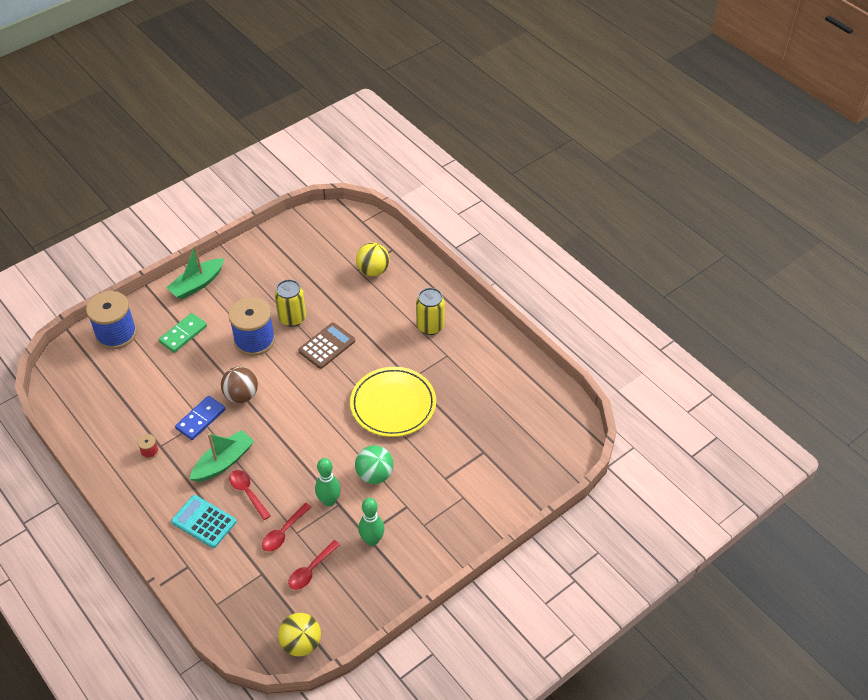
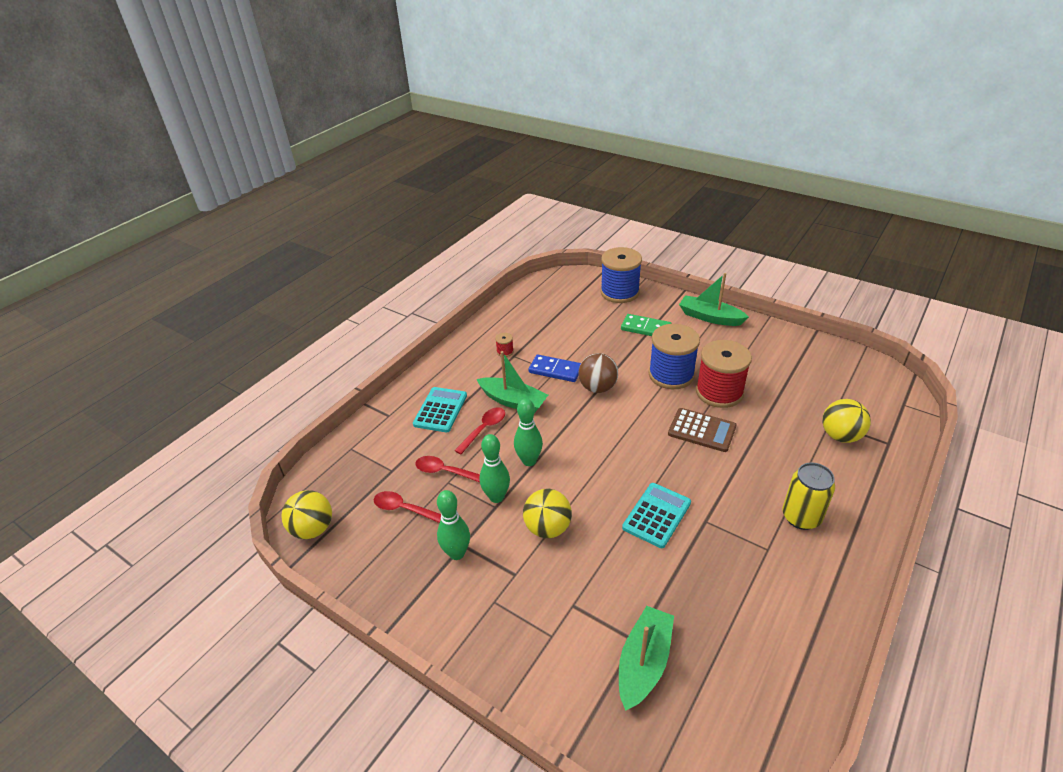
camera: 75 degrees right, 10 degrees down
yellow can [275,279,306,327] -> red spool [696,340,752,408]
yellow plate [350,367,436,437] -> turquoise calculator [622,483,691,548]
green ball [355,445,393,484] -> yellow ball [523,489,572,538]
none -> green bowling pin [514,398,543,466]
none -> green boat [619,606,674,711]

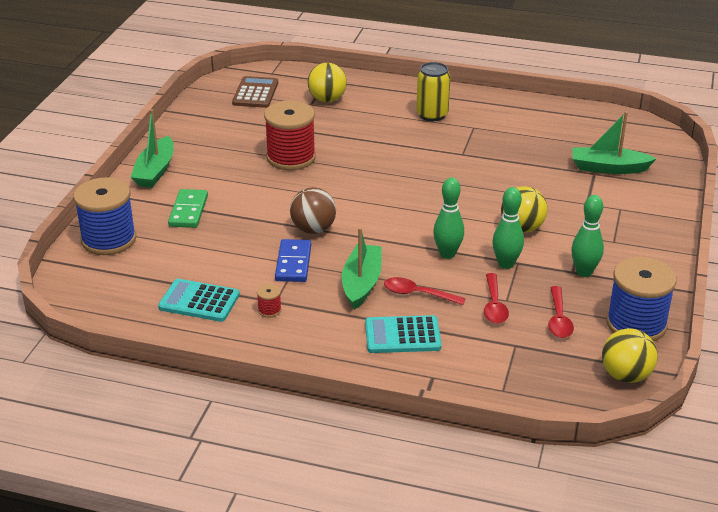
camera: 110 degrees left, 5 degrees down
turquoise calculator [622,483,691,548] -> turquoise calculator moved to [158,279,240,322]
blue spool [649,324,700,389] -> blue spool moved to [606,257,677,341]
brown calculator [668,408,737,452] -> brown calculator moved to [232,76,278,108]

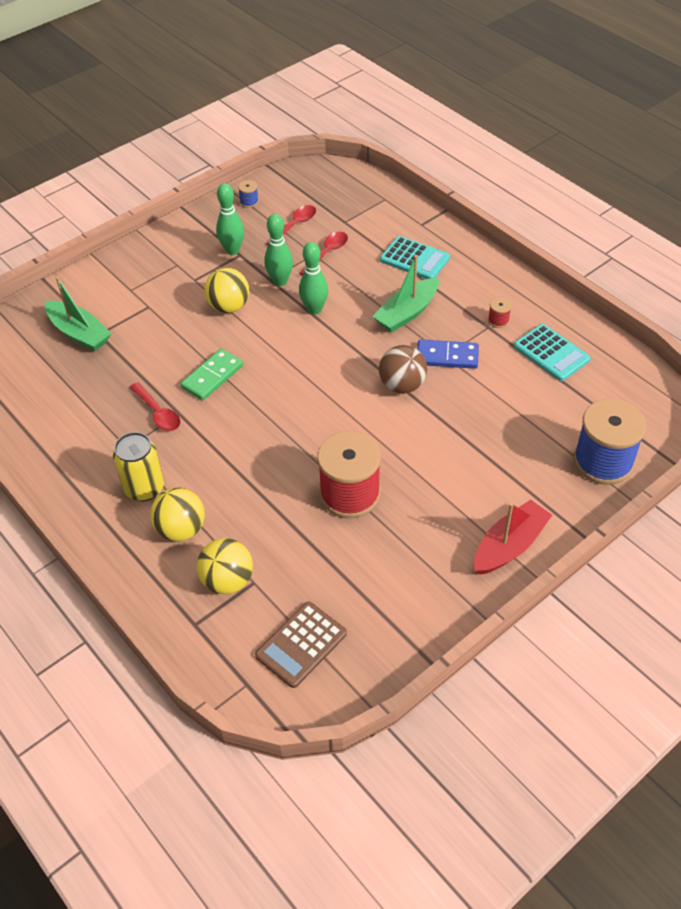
camera: 145 degrees left, 15 degrees up
green boat [130,109,174,188] -> red boat [474,499,552,575]
green domino [168,189,208,228] -> green domino moved to [180,349,243,401]
blue domino [275,239,311,282] -> blue domino turned 60 degrees clockwise [417,339,479,369]
red spoon [384,277,466,305] -> red spoon moved to [129,382,180,431]
yellow ball [602,328,658,383] -> yellow ball moved to [150,487,205,541]
blue spool [606,257,677,341] -> blue spool [238,180,259,208], size x0.40

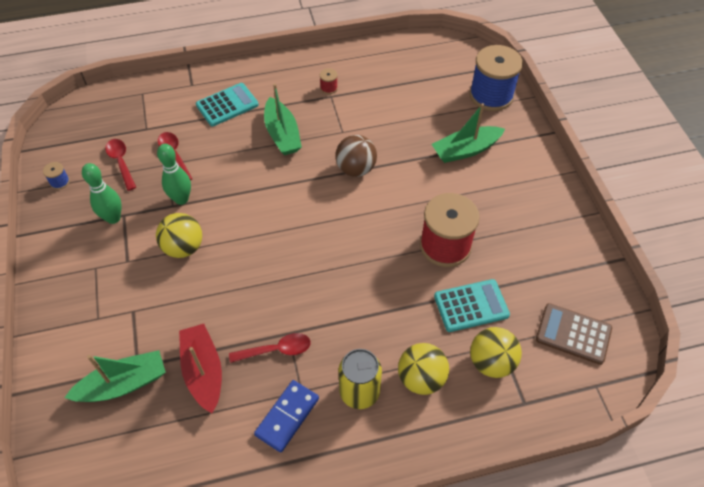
camera: 65 degrees left, 5 degrees up
green domino [180,349,243,401] -> none
brown calculator [255,602,347,688] -> brown calculator turned 135 degrees clockwise [536,303,612,365]
green bowling pin [299,242,328,315] -> none
blue domino [417,339,479,369] -> blue domino moved to [254,380,319,452]
red boat [474,499,552,575] -> red boat moved to [179,324,222,413]
turquoise calculator [514,324,591,381] -> turquoise calculator moved to [434,279,510,332]
none -> green boat [432,103,505,163]

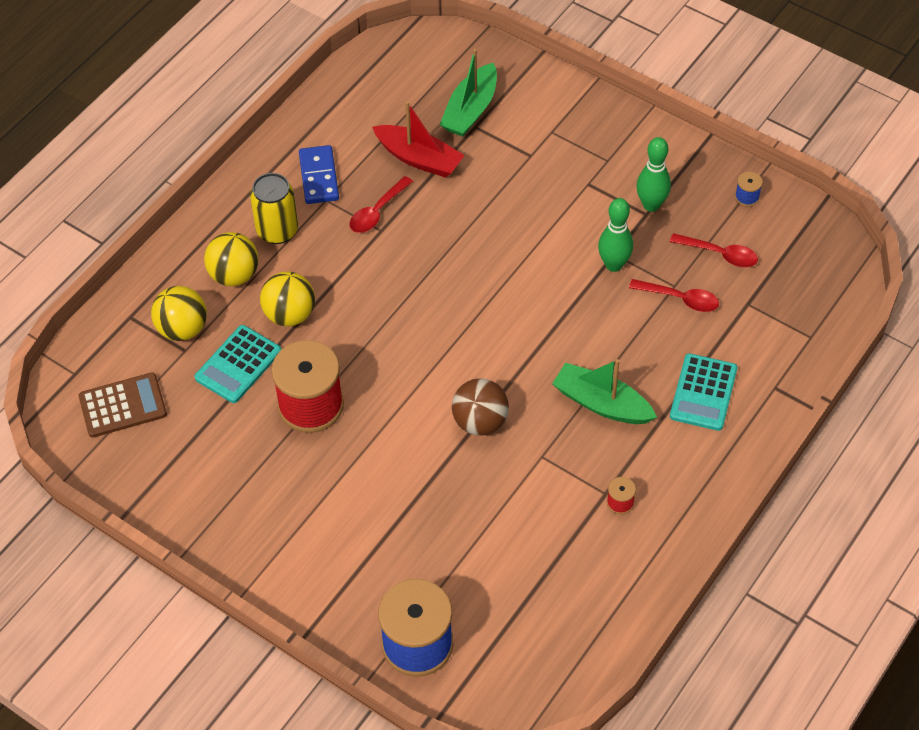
camera: 140 degrees right, 0 degrees up
yellow ball [156,213,202,258] -> yellow ball moved to [260,272,315,326]
green boat [432,103,505,163] -> none

